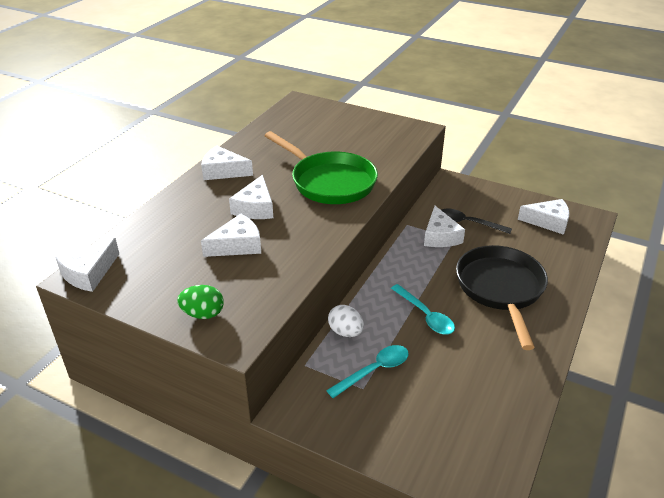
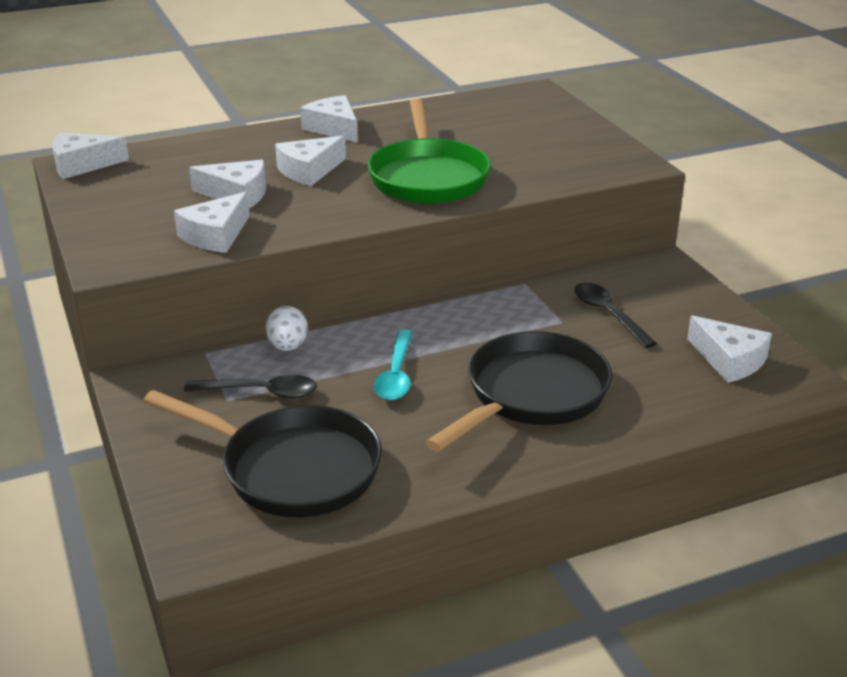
camera: 40 degrees right, 5 degrees down
green egg [177,285,224,319] -> none
turquoise spoon [326,345,409,398] -> black spoon [184,375,317,398]
white cheese [424,206,465,247] -> white cheese moved to [174,192,250,253]
none -> black pan [144,390,382,517]

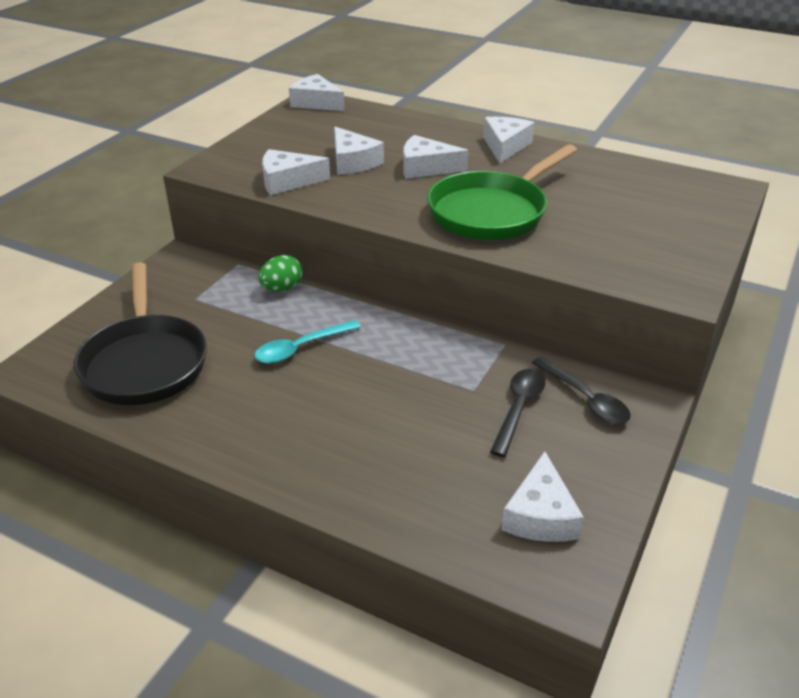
camera: 50 degrees right, 5 degrees up
black spoon [184,375,317,398] -> black spoon moved to [532,357,631,424]
white egg [265,306,308,351] -> green egg [259,255,303,292]
black pan [426,331,612,452] -> none

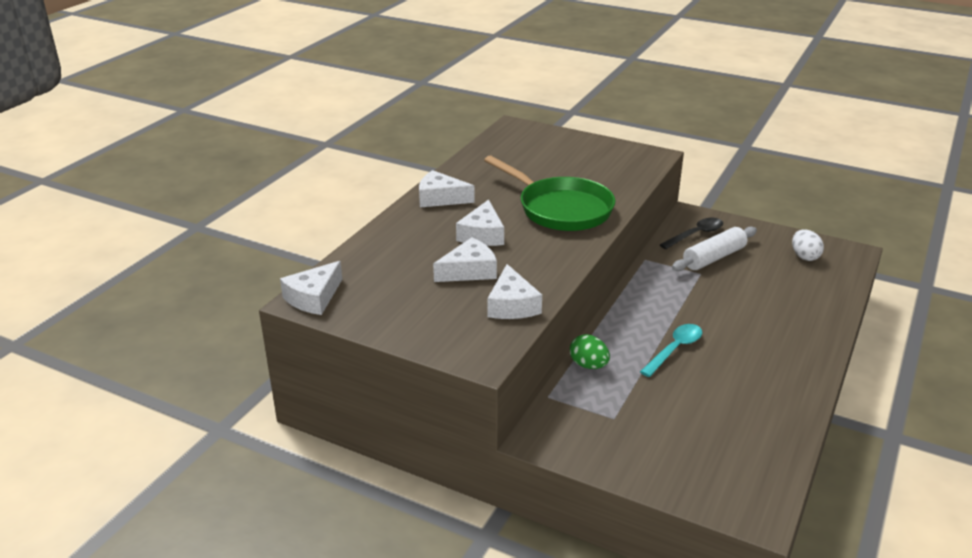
camera: 90 degrees left, 5 degrees down
black pan [74,262,207,405] -> none
turquoise spoon [254,320,361,363] -> turquoise spoon turned 105 degrees counterclockwise [640,324,702,377]
black spoon [490,369,545,457] -> white rolling pin [672,226,757,271]
white cheese [502,451,584,542] -> white egg [792,229,824,261]

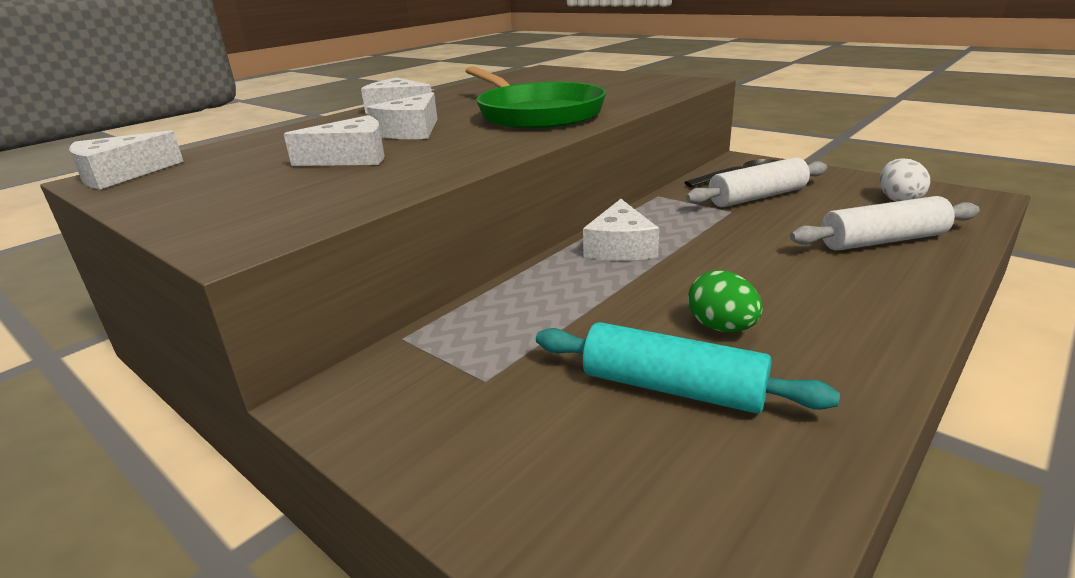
camera: 15 degrees right, 5 degrees down
white cheese [488,264,542,319] -> white cheese moved to [583,199,659,261]
green egg [570,334,610,369] -> green egg moved to [688,270,763,332]
turquoise spoon [640,324,702,377] -> none
none -> turquoise rolling pin [536,322,840,413]
none -> white rolling pin [790,196,980,251]

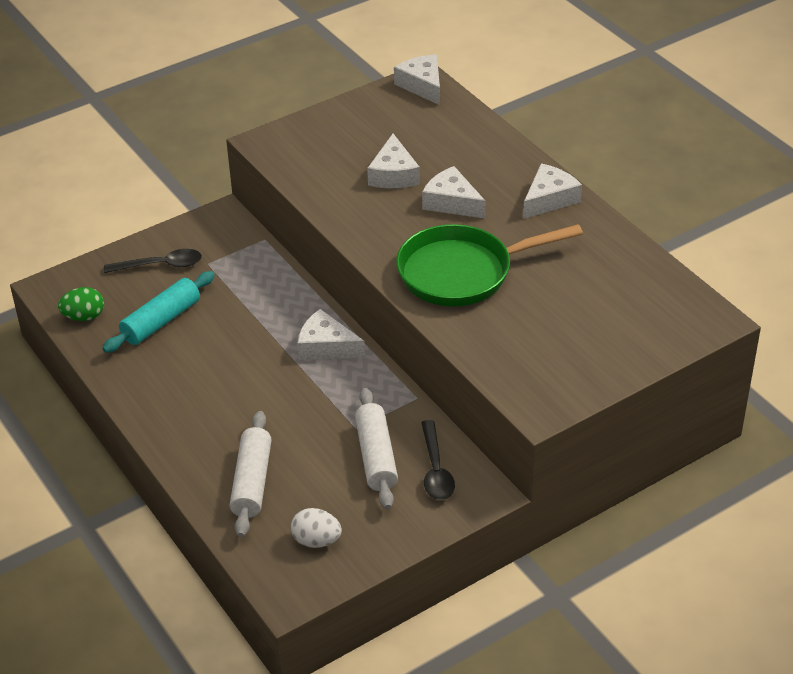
camera: 105 degrees right, 15 degrees up
green egg [688,270,763,332] -> green egg moved to [58,287,104,321]
none -> black spoon [104,249,202,273]

